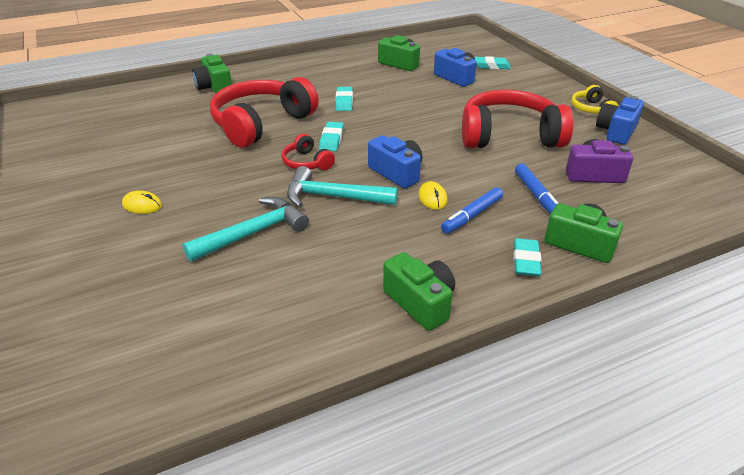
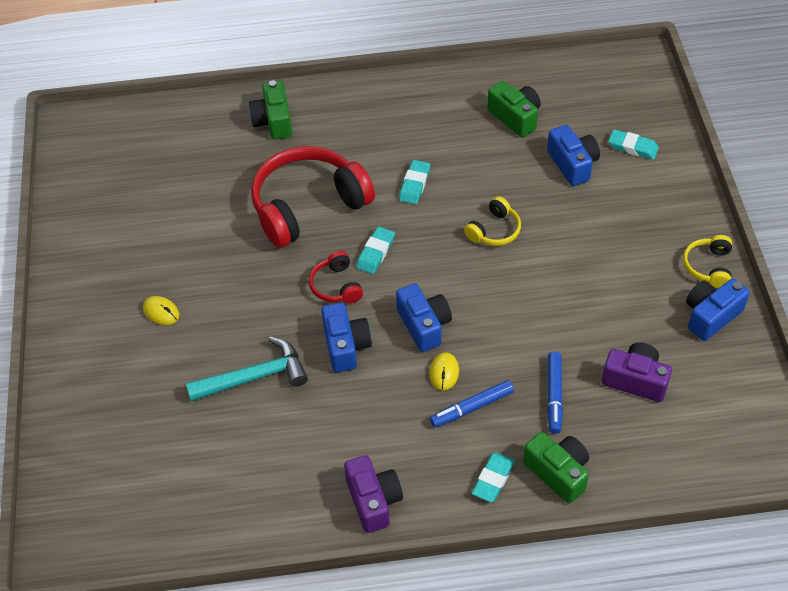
camera: 20 degrees right, 15 degrees up
turquoise hammer [287,166,398,208] -> blue camera [321,303,372,372]
green camera [383,252,455,331] -> purple camera [344,455,403,533]
red headphones [462,90,573,148] -> none
none -> yellow headphones [464,196,521,246]

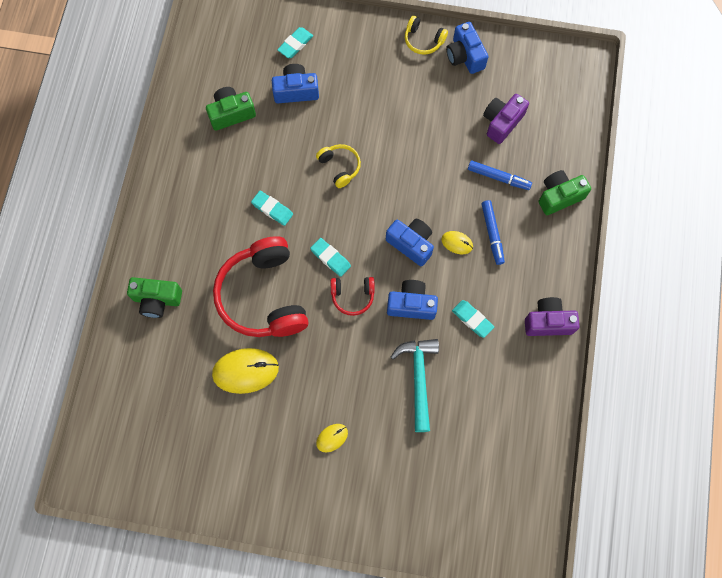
camera: 75 degrees left, 20 degrees up
blue camera [396,283,452,352] -> blue camera turned 45 degrees clockwise [386,219,434,266]
turquoise eraser [472,452,515,503] -> turquoise eraser moved to [452,300,494,338]
none -> yellow mouse [212,348,279,394]

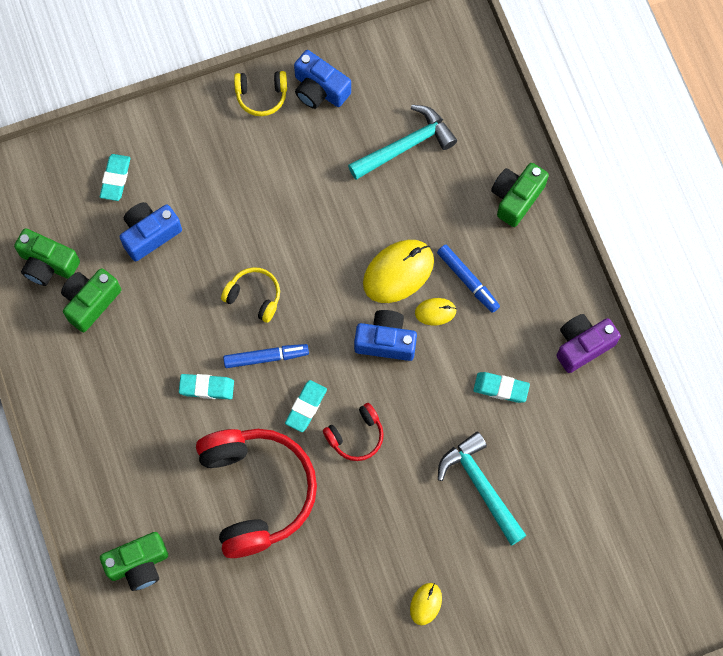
camera: 30 degrees left, 0 degrees up
yellow mouse [212,348,279,394] -> yellow mouse moved to [363,240,434,303]
red headphones [213,236,308,337] -> red headphones turned 150 degrees counterclockwise [196,429,317,558]
turquoise eraser [310,238,351,277] -> turquoise eraser turned 75 degrees counterclockwise [285,380,327,432]
blue camera [387,280,438,320] -> none
blue marker [468,160,532,190] -> blue marker moved to [223,344,309,368]
purple camera [483,94,529,144] -> turquoise hammer [348,105,457,180]
none -> green camera [14,228,80,286]

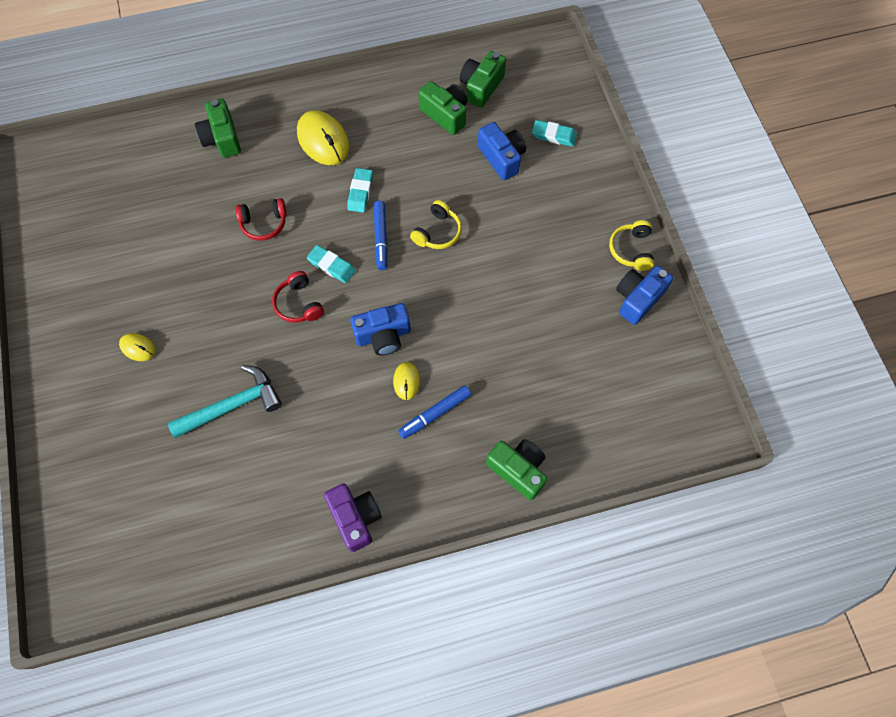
camera: 95 degrees right, 5 degrees down
red headphones [196,429,317,558] -> red headphones [235,198,287,241], size x0.46
turquoise hammer [348,105,457,180] -> none
blue camera [354,310,417,361] -> blue camera turned 60 degrees clockwise [350,303,411,355]
yellow mouse [363,240,434,303] -> yellow mouse moved to [297,110,349,165]
turquoise eraser [473,372,530,403] -> none

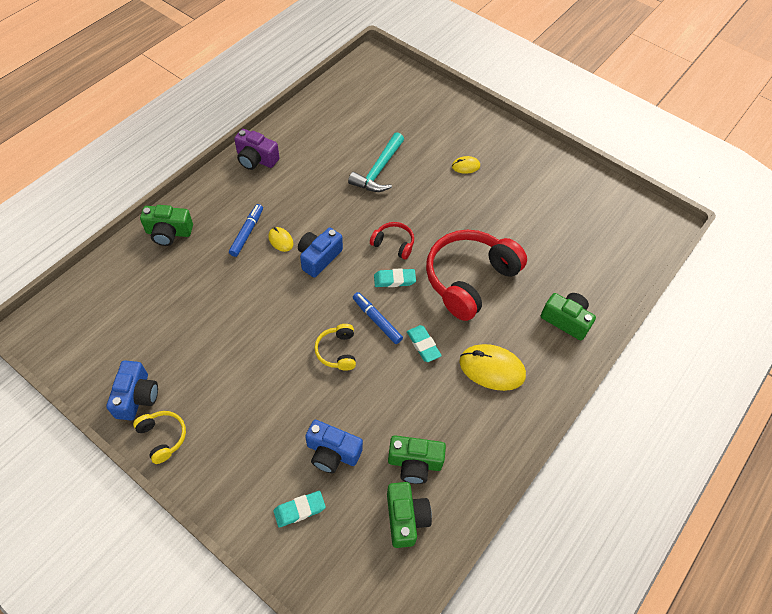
camera: 140 degrees right, 10 degrees down
red headphones [235,198,287,241] -> red headphones [426,230,527,321], size x2.18

